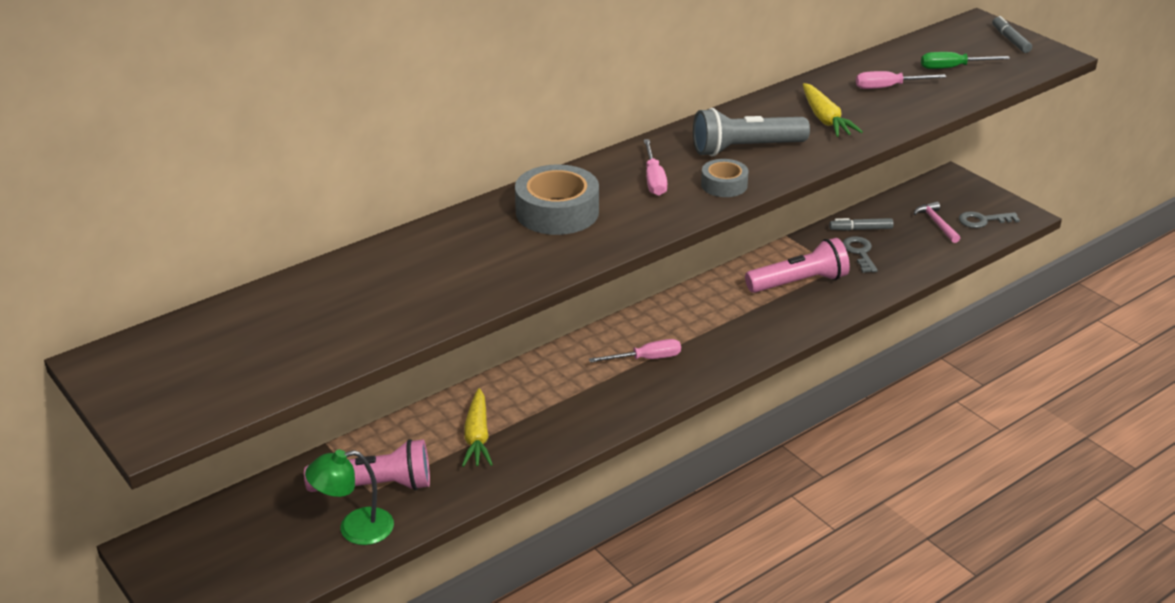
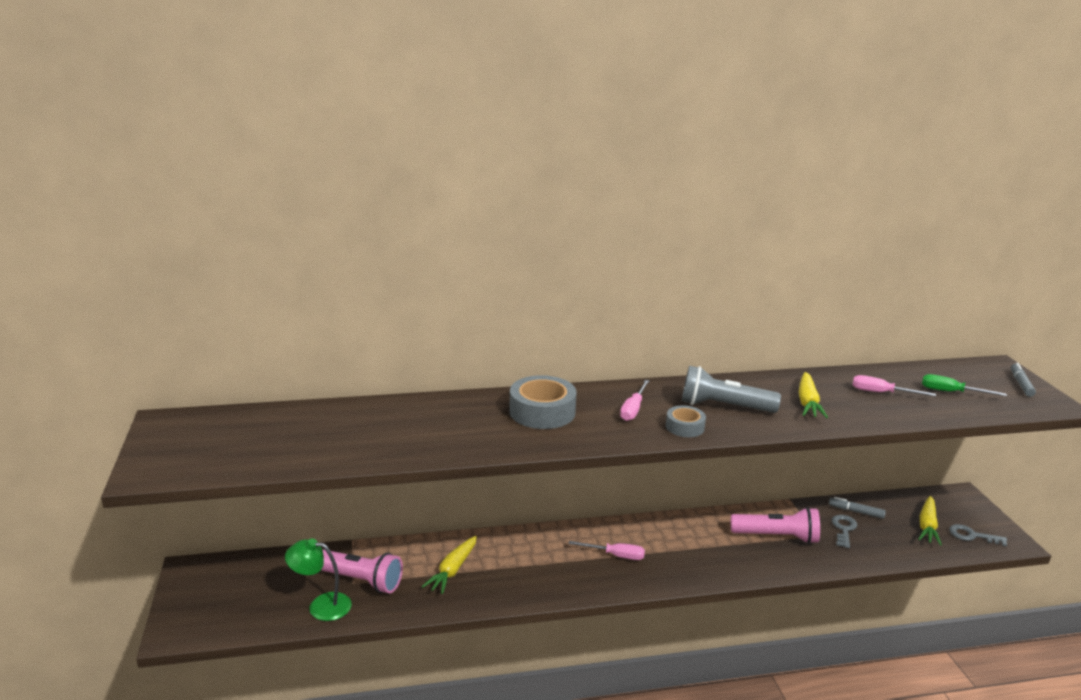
camera: 25 degrees right, 10 degrees down
pink hammer [914,202,960,243] -> yellow carrot [918,496,942,545]

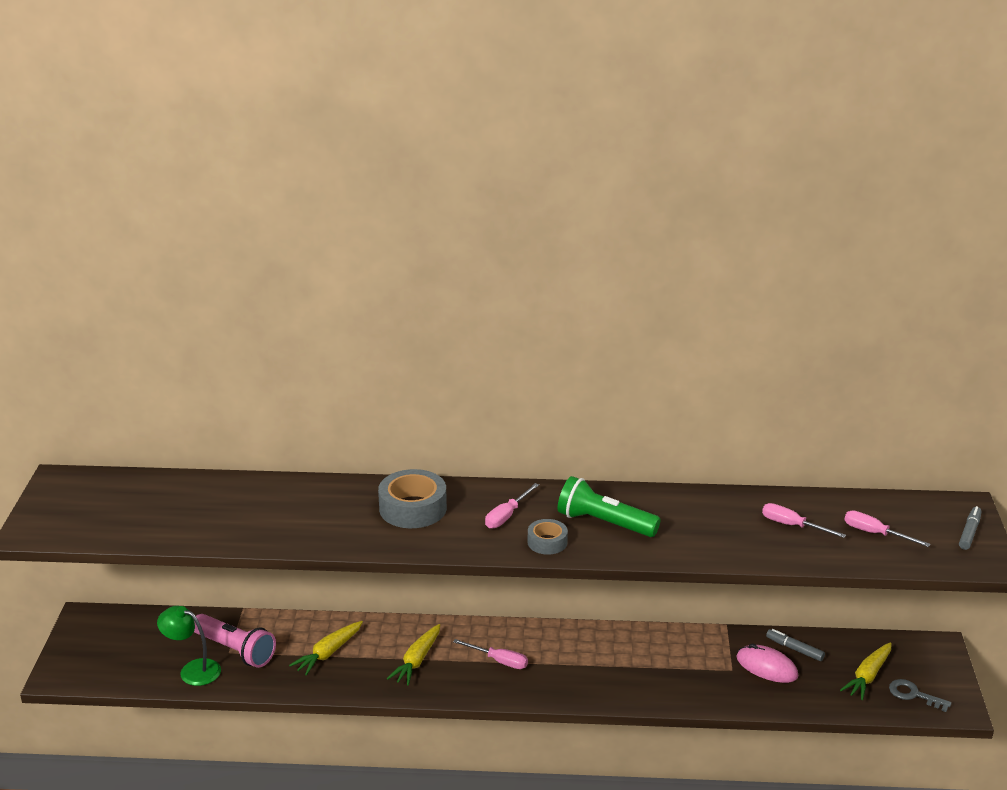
camera: 15 degrees right, 5 degrees up
grey flashlight [682,366,781,413] -> green flashlight [558,476,661,537]
pink flashlight [731,507,820,544] -> none
yellow carrot [799,372,828,418] -> yellow carrot moved to [387,624,440,685]
grey key [832,515,857,548] -> pink mouse [736,644,798,683]
green screwdriver [922,374,1007,396] -> pink screwdriver [844,511,930,547]

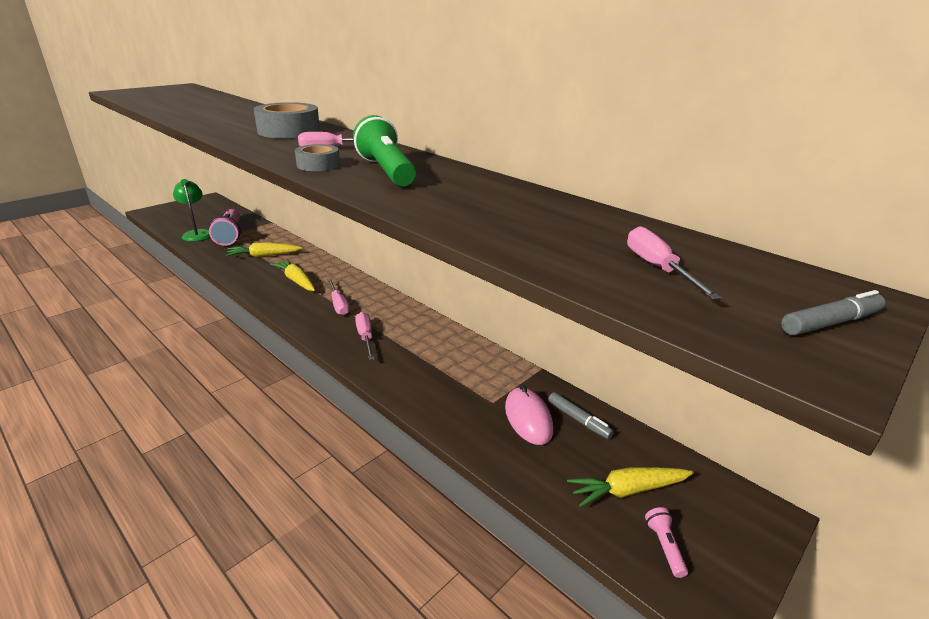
camera: 40 degrees right, 0 degrees up
yellow carrot [387,624,440,685] -> yellow carrot turned 75 degrees clockwise [270,259,315,291]
pink screwdriver [762,503,846,538] -> pink screwdriver moved to [355,312,374,360]
grey marker [766,629,825,661] -> grey marker turned 150 degrees clockwise [548,392,614,439]
grey key [889,679,952,712] -> pink flashlight [645,507,688,578]

